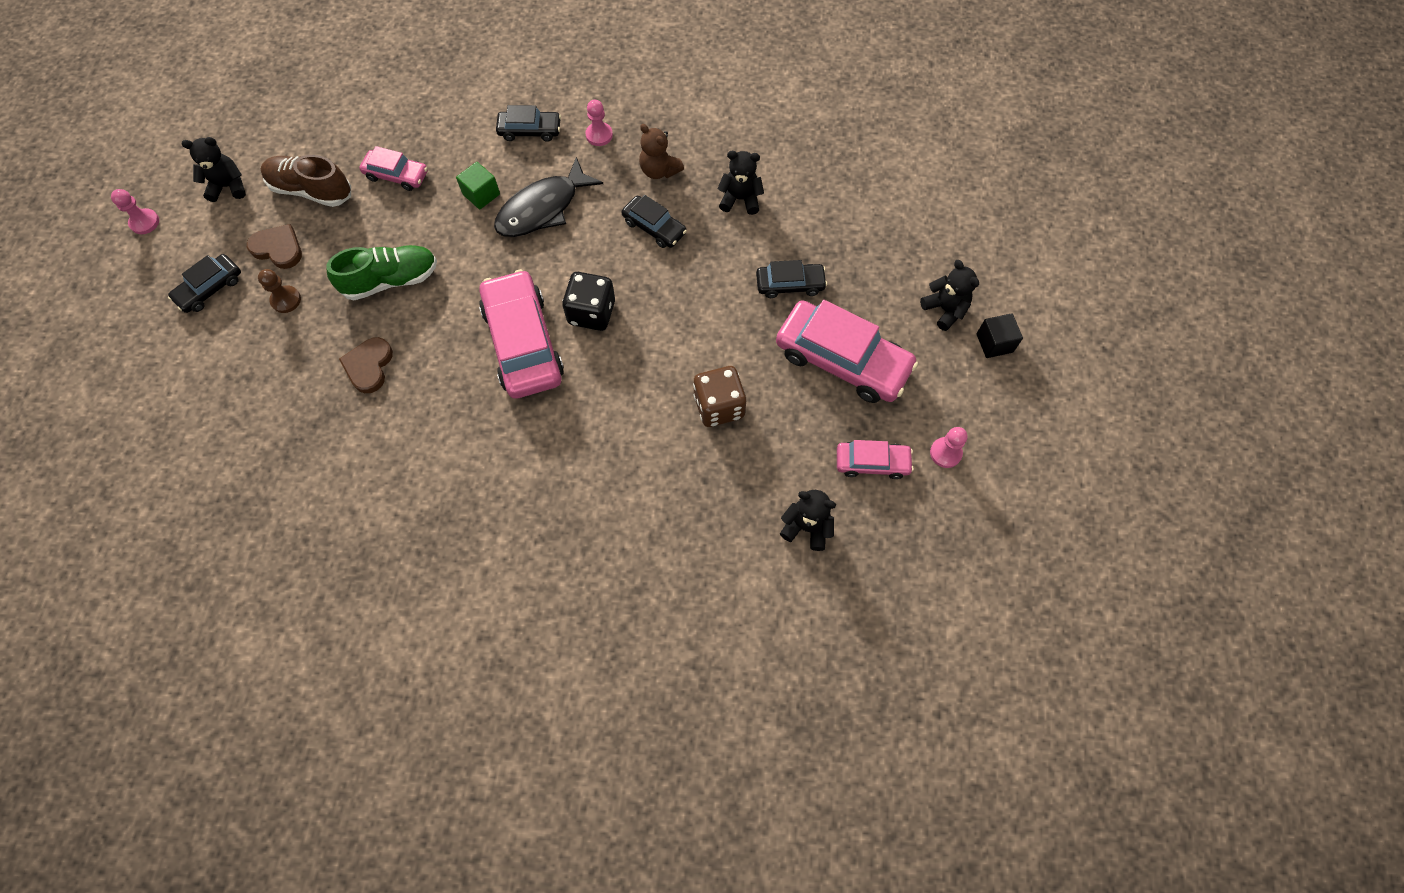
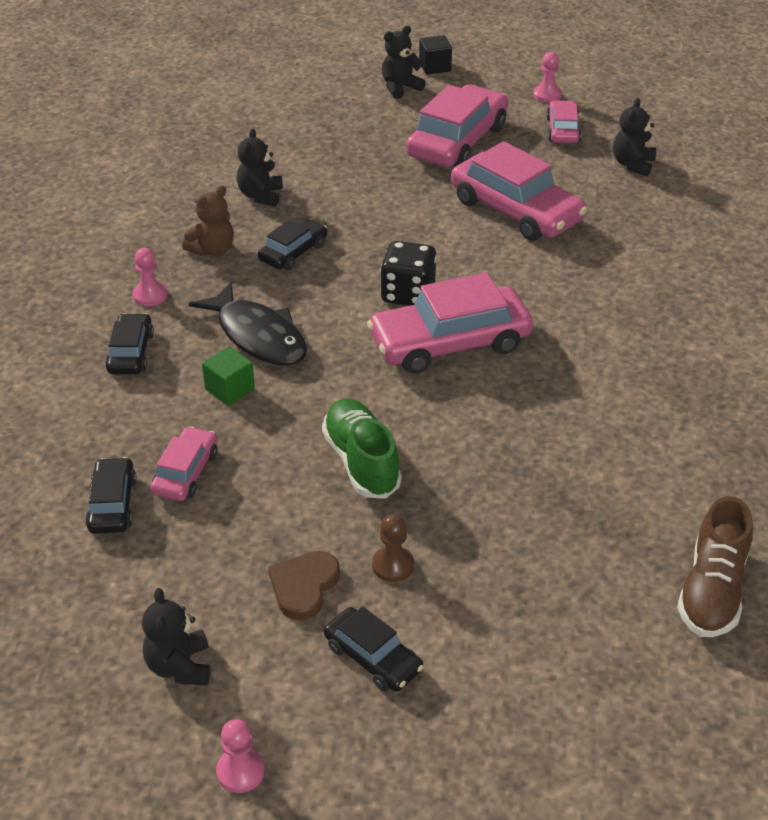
camera: 90 degrees left, 25 degrees down
brown shoe [261,155,351,207] -> brown shoe moved to [677,496,753,637]
brown heart [339,337,393,393] -> none
brown dice [693,366,746,427] -> pink car [451,141,587,241]
black car [756,260,827,298] -> black car moved to [85,457,137,534]

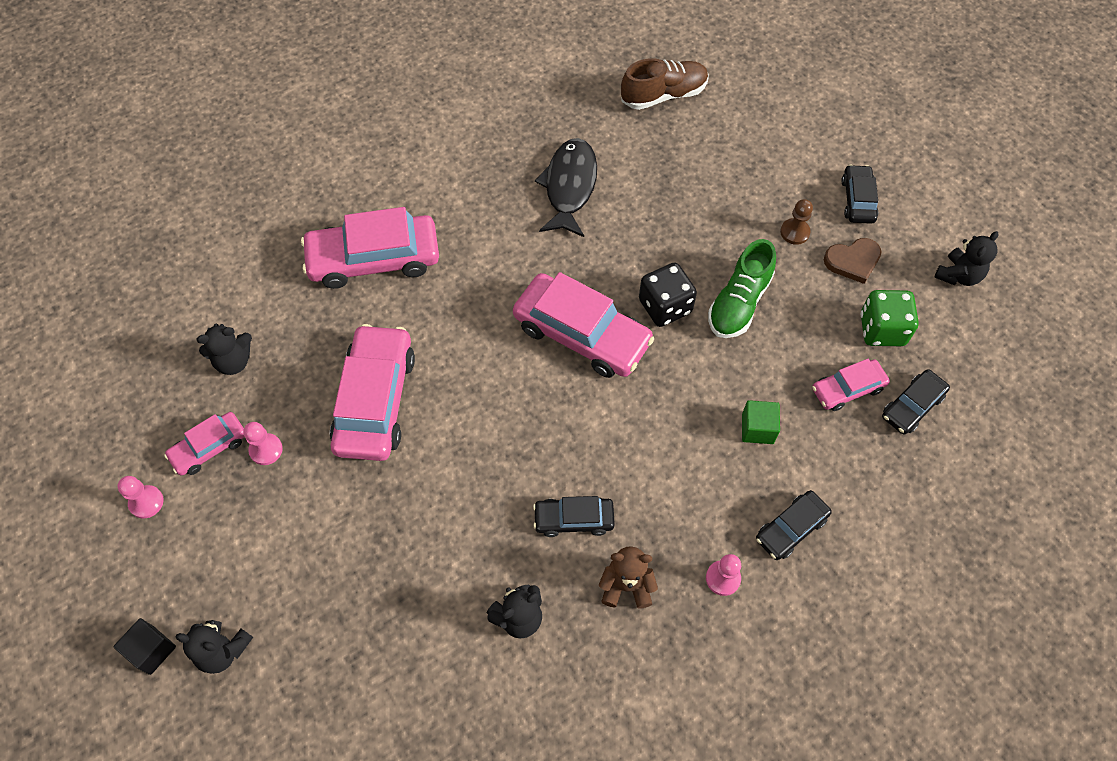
camera: 130 degrees left, 20 degrees up
black fish [189,282,307,366] -> black fish moved to [535,138,597,237]
pink pawn [216,719,265,793] -> pink pawn moved to [243,422,283,465]
black dice [380,241,437,306] -> black dice moved to [639,263,697,327]
pink car [406,85,508,167] -> pink car moved to [301,207,439,289]
none -> green dice [861,290,919,346]

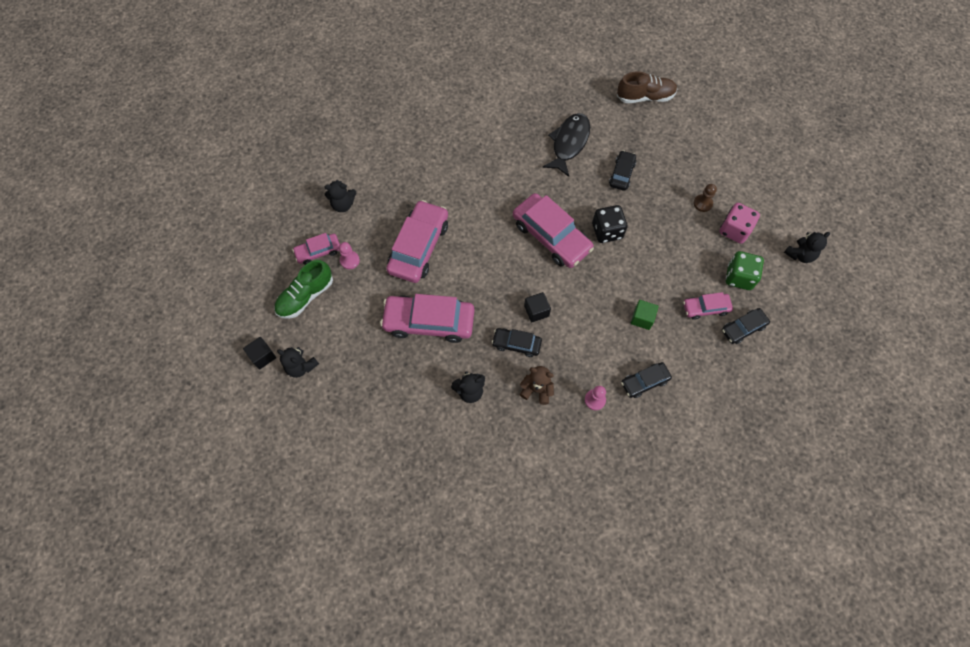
camera: 15 degrees right, 5 degrees up
pink pawn [117,476,164,519] -> none
pink car [301,207,439,289] -> pink car moved to [380,294,474,343]
green shoe [708,239,776,338] -> green shoe moved to [274,260,333,319]
brown heart [824,238,882,284] -> pink dice [719,203,760,244]
black car [841,164,878,224] -> black car moved to [609,150,636,191]
none -> black cube [524,292,551,322]

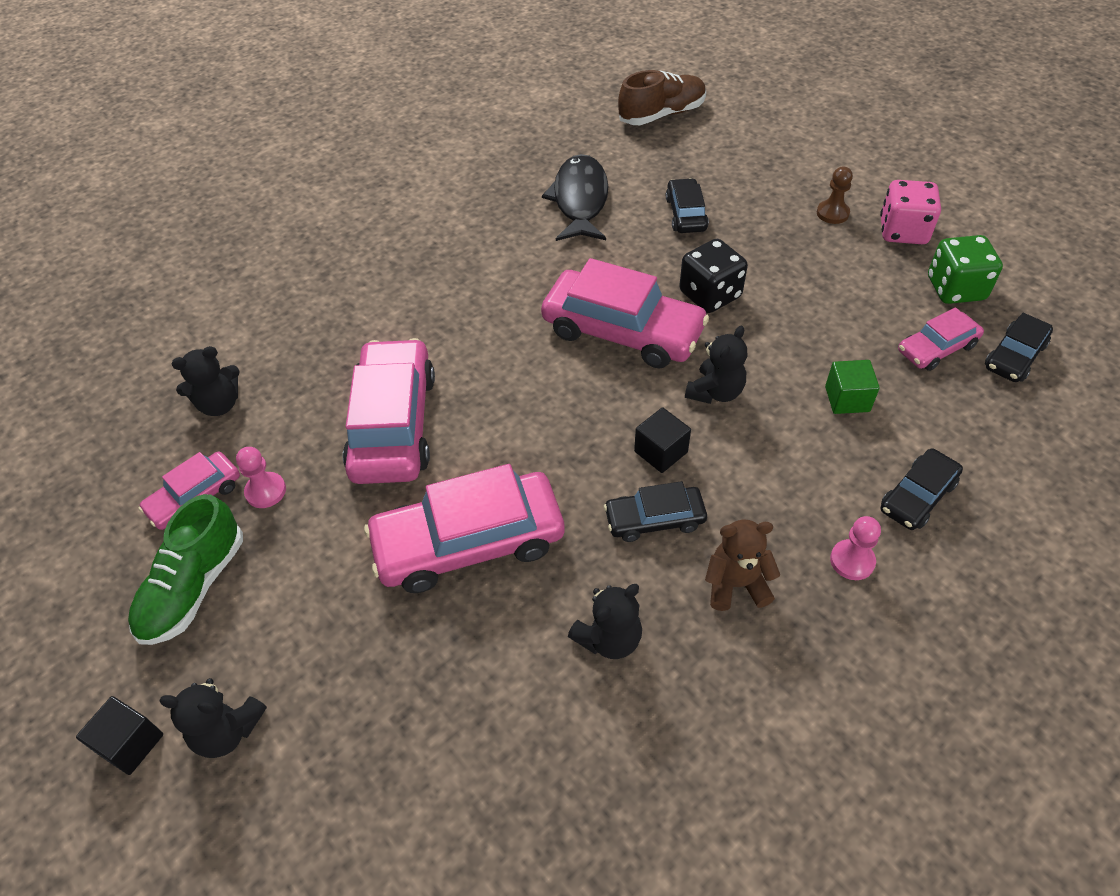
camera: 20 degrees left, 15 degrees down
black teddy bear [784,232,830,263] -> black teddy bear moved to [685,326,747,404]

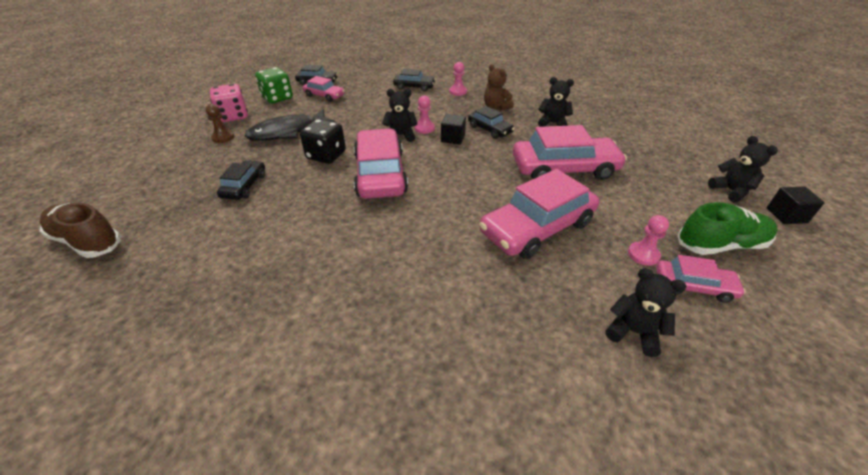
camera: 125 degrees left, 10 degrees down
pink car [364,464,565,593] -> pink car turned 45 degrees counterclockwise [513,125,627,180]
black fish [542,154,608,241] -> black fish moved to [245,109,335,141]
black car [666,178,709,233] -> black car turned 135 degrees clockwise [217,160,265,200]
green cube [825,360,880,414] -> none
none -> pink pawn [415,96,435,134]

